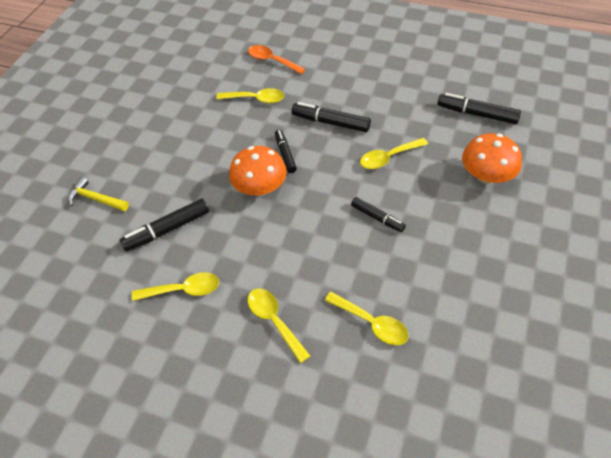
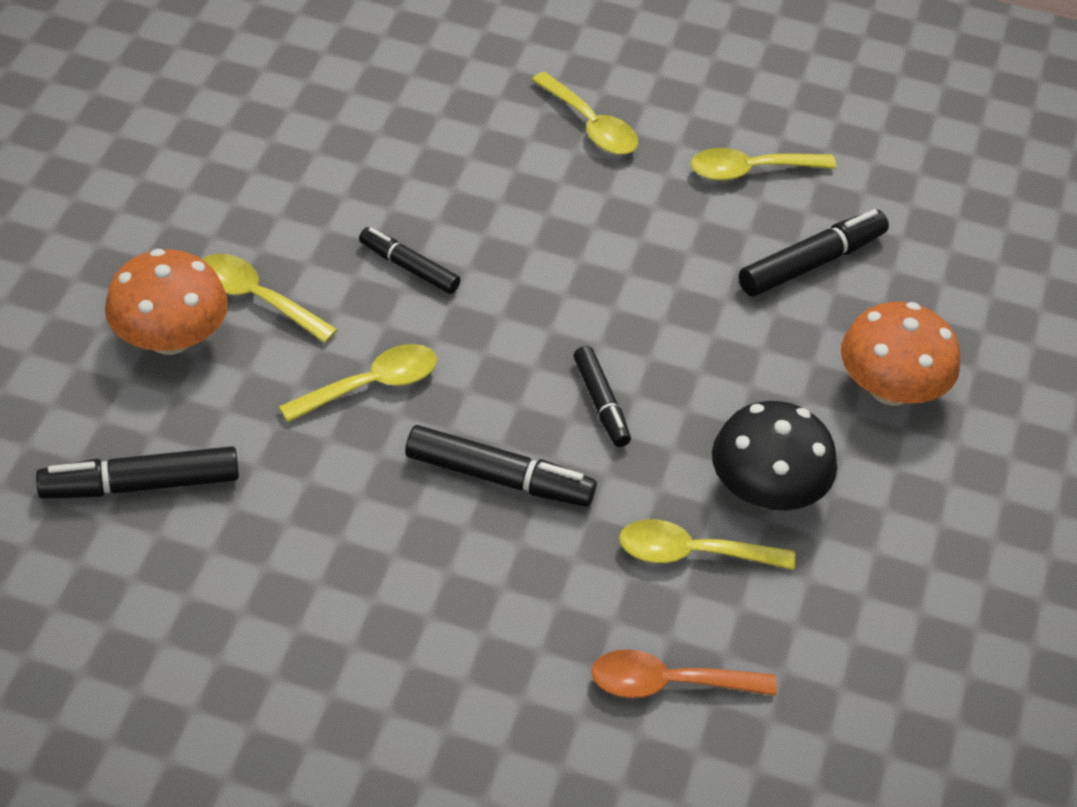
camera: 170 degrees right, 5 degrees down
yellow hammer [68,177,129,211] -> none
orange mushroom [229,146,287,196] -> orange mushroom moved to [841,302,960,406]
orange spoon [248,45,305,74] -> orange spoon turned 150 degrees clockwise [591,650,777,698]
yellow spoon [325,292,409,345] -> yellow spoon moved to [202,254,338,343]
black marker [437,93,521,124] -> black marker turned 150 degrees clockwise [36,446,239,499]
none -> black mushroom [712,401,837,510]

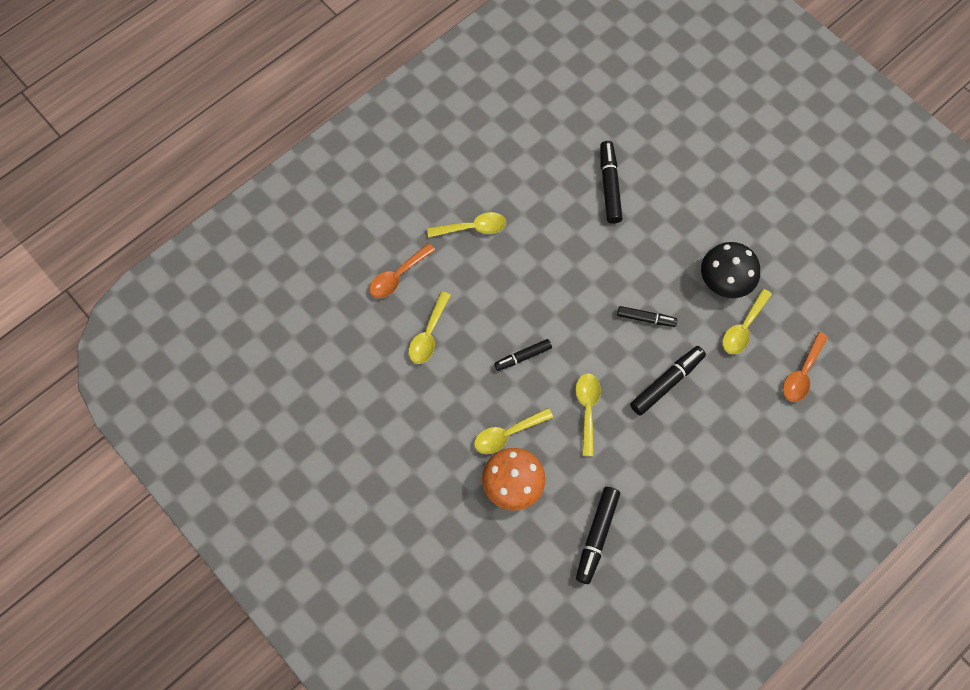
camera: 55 degrees left, 20 degrees up
yellow spoon [691,148,836,181] -> yellow spoon moved to [409,291,451,364]
orange mushroom [841,302,960,406] -> none
none -> orange spoon [369,243,435,298]

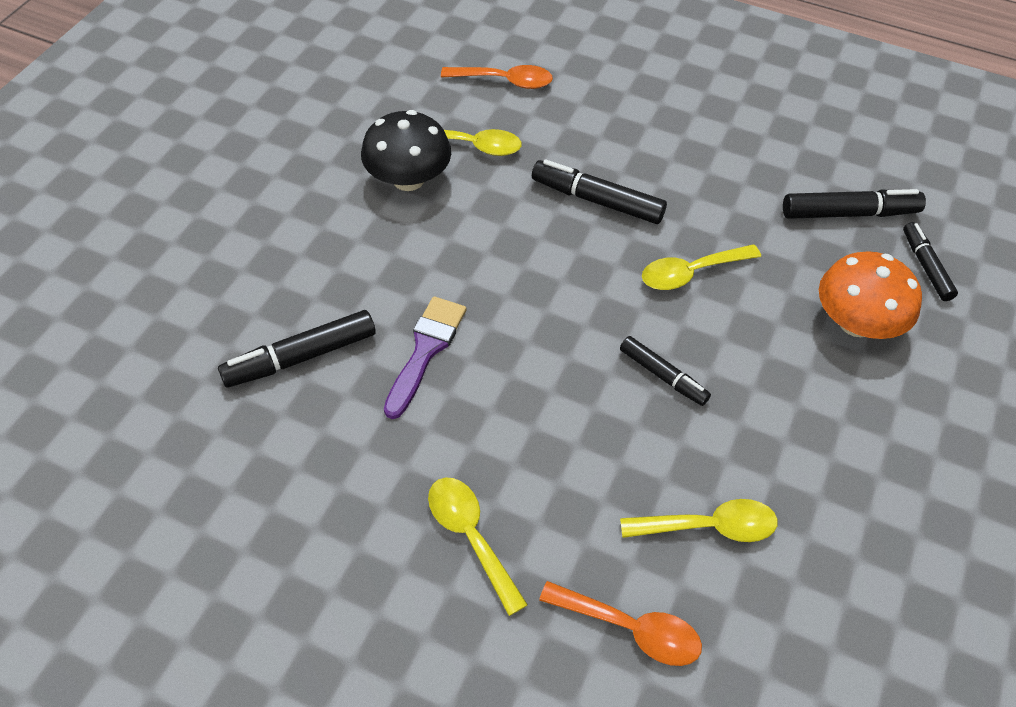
camera: 115 degrees left, 15 degrees down
yellow spoon [474,408,553,454] -> none
black marker [617,306,677,327] -> black marker moved to [903,222,958,301]
none -> purple brush [384,296,466,419]

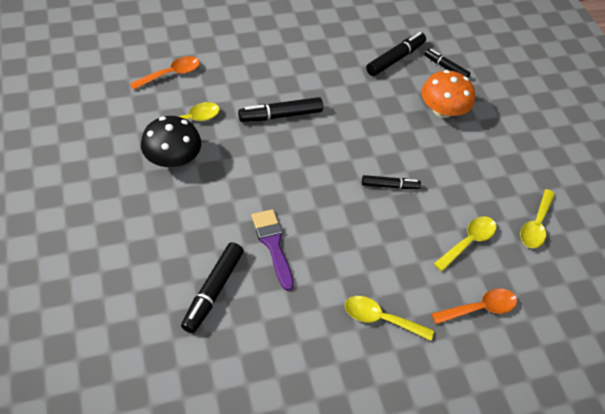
camera: 45 degrees left, 0 degrees up
yellow spoon [642,244,761,290] -> yellow spoon moved to [520,189,555,248]

